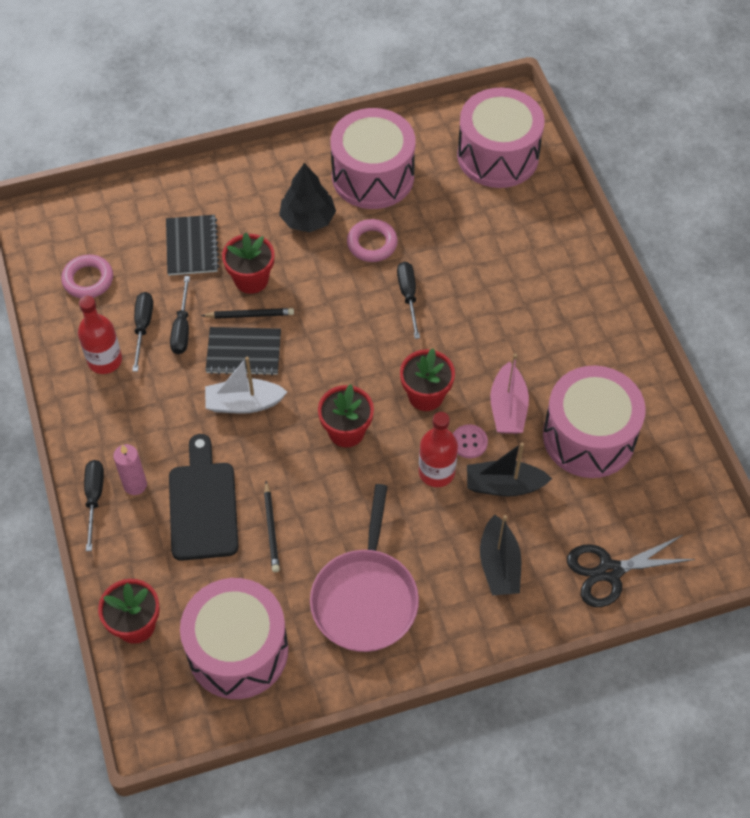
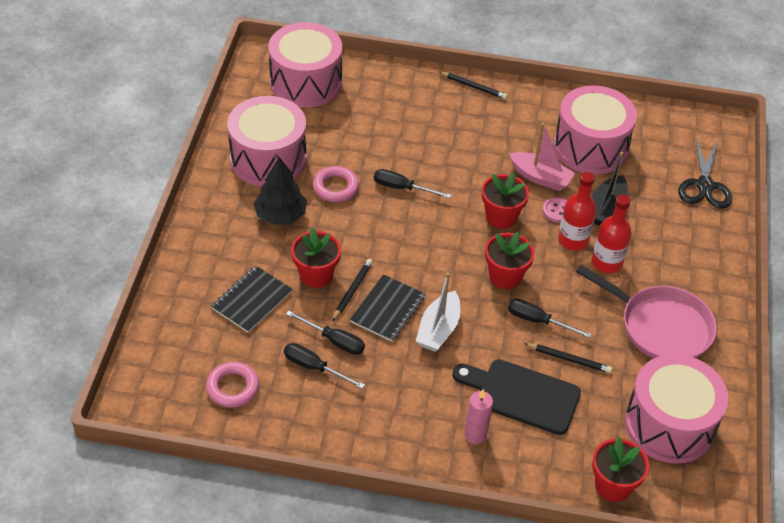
camera: 65 degrees left, 10 degrees down
red bottle [78,296,122,374] -> red bottle moved to [592,195,632,273]
black screwdriver [84,460,104,551] -> black screwdriver moved to [508,299,592,338]
black notebook [166,215,220,276] -> black notebook turned 75 degrees counterclockwise [211,266,292,333]
black boat [480,515,521,595] -> none
none -> black pencil [439,72,508,99]

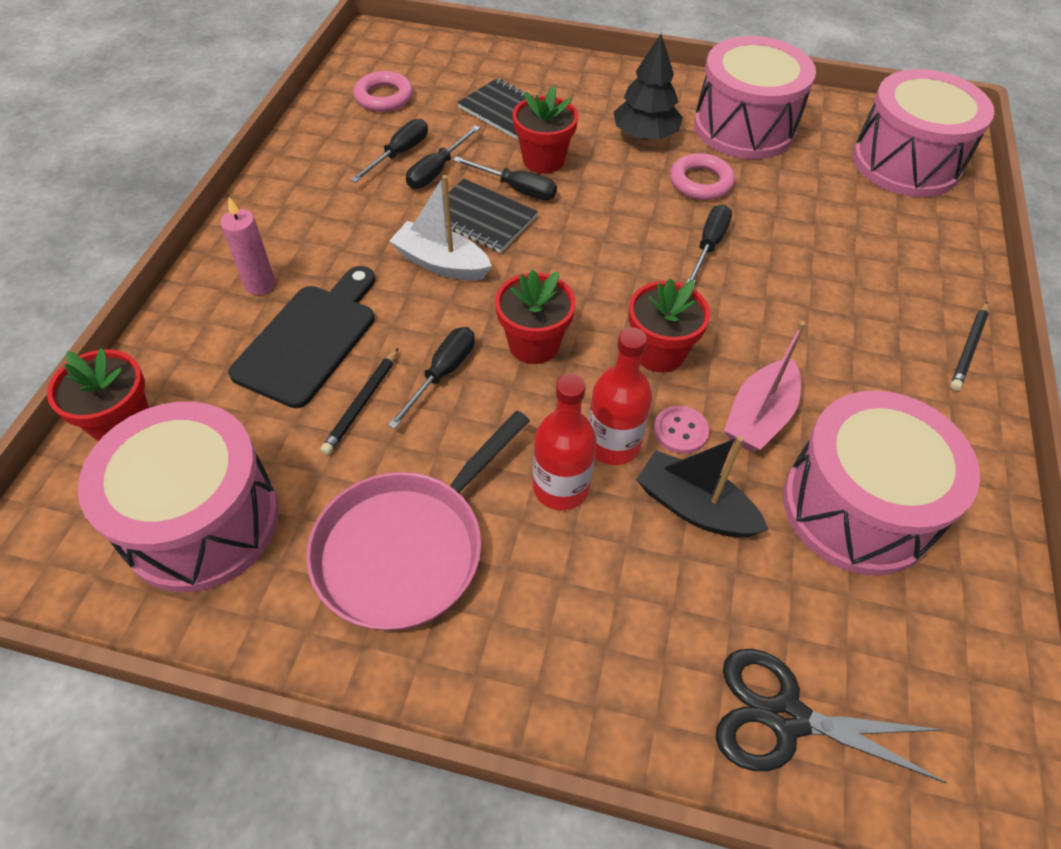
camera: 95 degrees right, 5 degrees up
black pencil [332,259,373,322] -> black screwdriver [453,156,557,200]

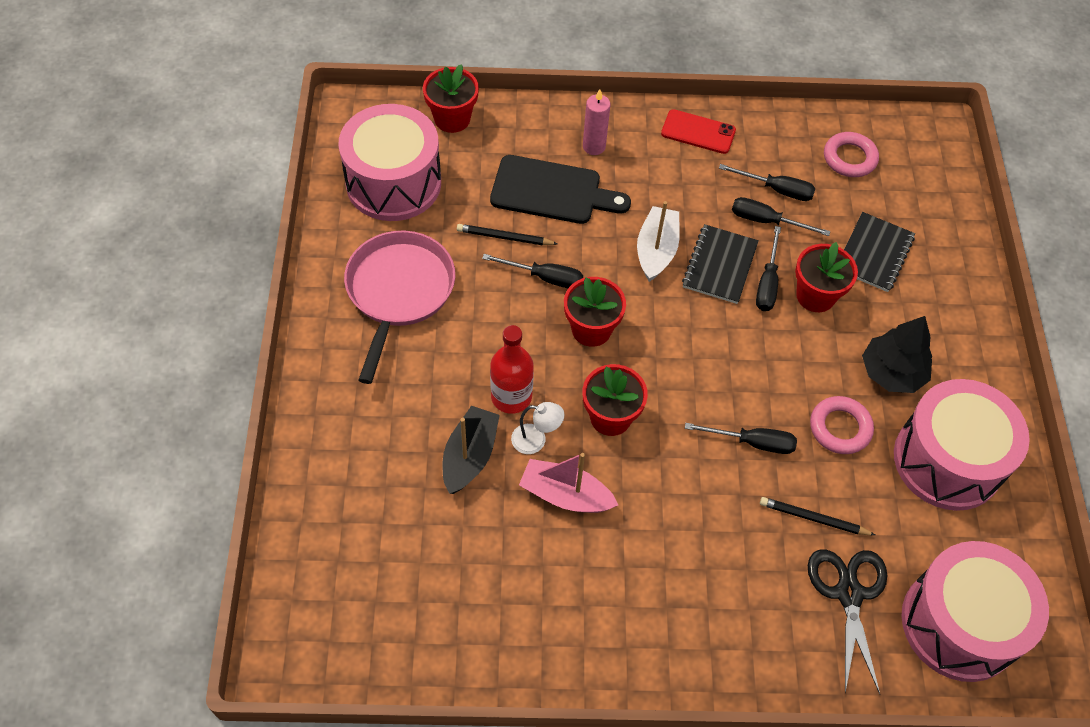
camera: 75 degrees right, 5 degrees up
pink pan [306,411,530,631] -> pink pan turned 75 degrees clockwise [344,231,455,384]
red bottle [533,374,597,510] -> none
pink button [654,405,709,454] -> white lamp [511,402,564,454]
black scissors [716,649,947,783] -> black scissors moved to [808,550,887,694]
pink drum [783,390,980,576] -> none
black pencil [950,302,989,391] -> black pencil moved to [760,497,875,535]
none -> red phone [661,109,736,154]

